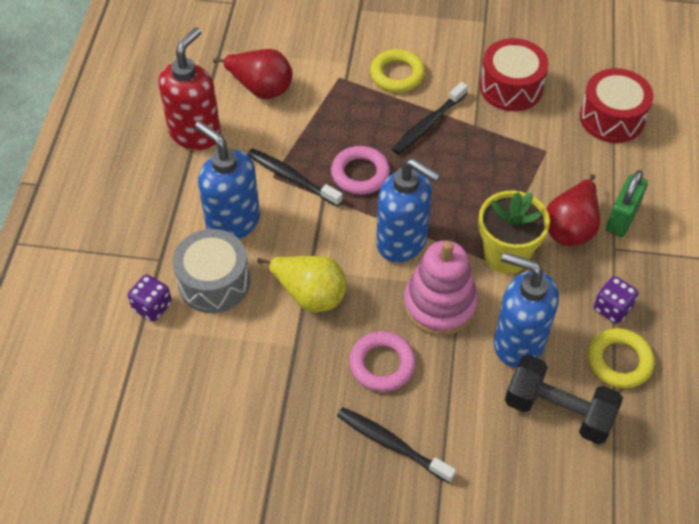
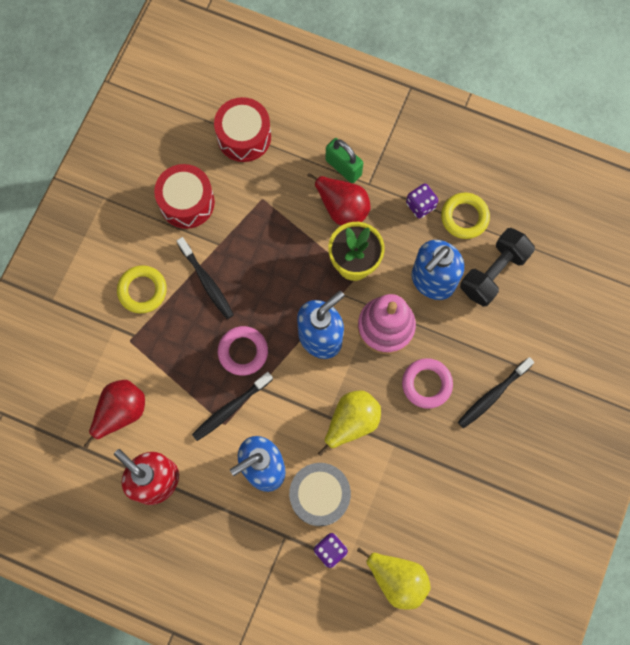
camera: 75 degrees left, 20 degrees up
none -> yellow pear [357,547,431,610]

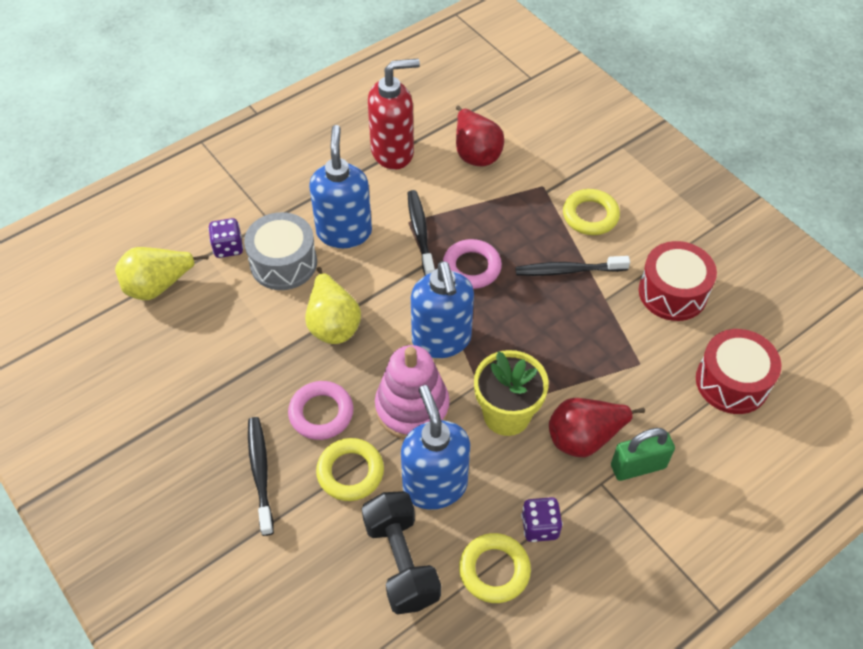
camera: 120 degrees right, 20 degrees down
none -> yellow ring [316,438,384,501]

